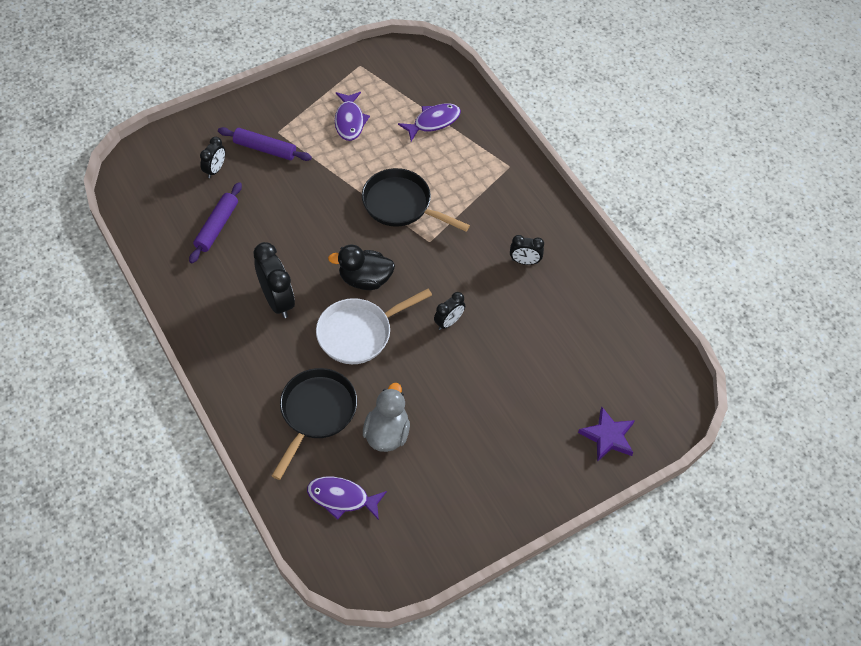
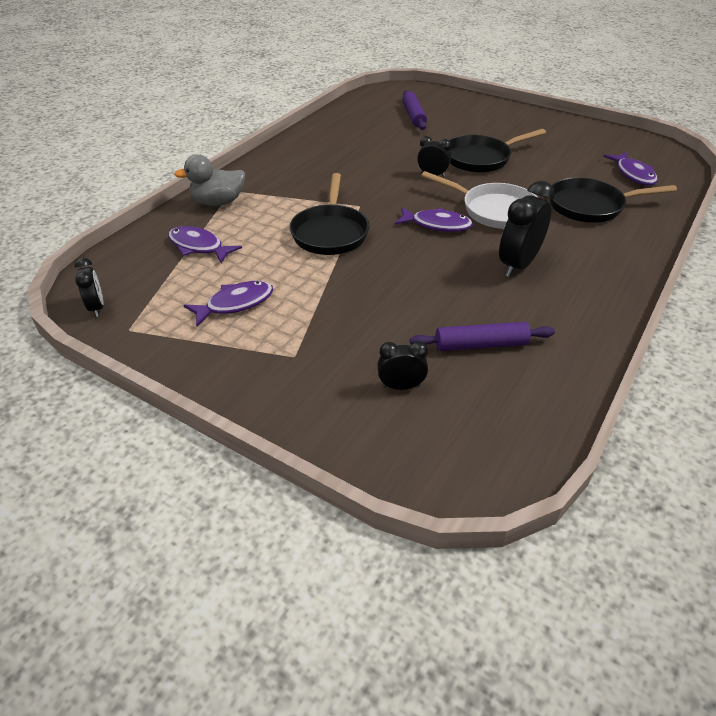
camera: 115 degrees left, 15 degrees down
purple rolling pin [218,127,312,161] -> purple rolling pin moved to [402,90,427,130]
black duck [328,245,395,290] -> purple fish [395,207,473,232]
grey duck [363,383,410,452] -> grey duck moved to [174,155,245,206]
black clock [510,235,544,265] -> black clock moved to [75,258,104,317]
purple star [578,407,635,462] -> none
none -> black pan [449,129,546,173]

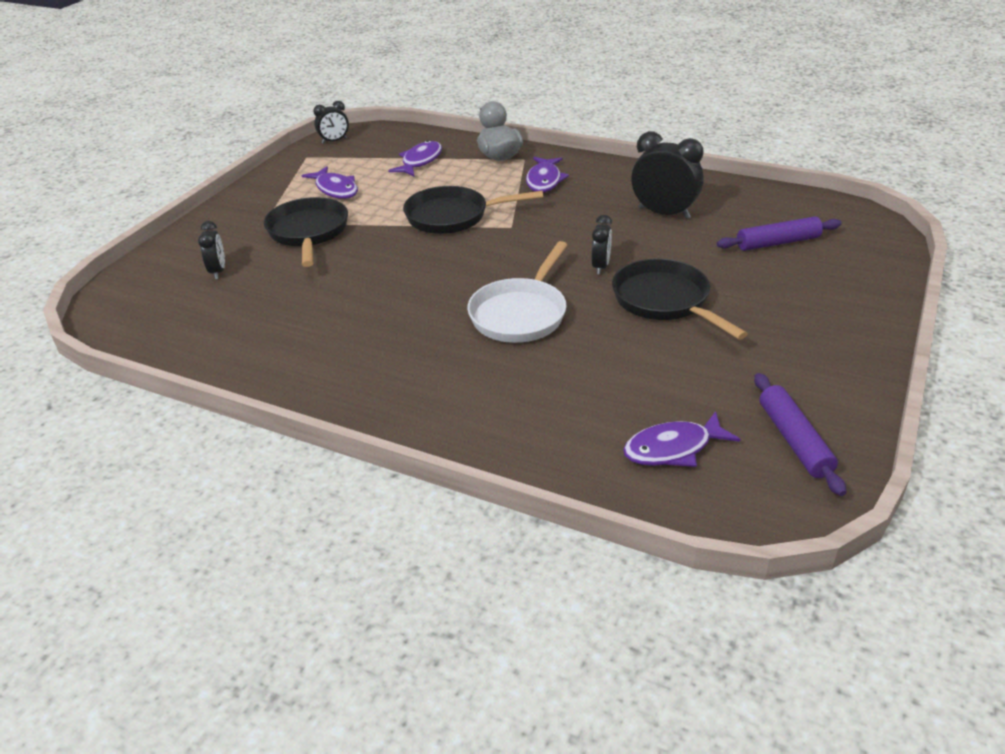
camera: 85 degrees right, 5 degrees down
purple fish [395,207,473,232] -> purple fish moved to [526,157,569,192]
purple rolling pin [410,322,555,351] -> purple rolling pin moved to [754,373,846,496]
black clock [499,181,555,277] -> black clock moved to [631,131,704,219]
black pan [550,177,677,223] -> black pan moved to [264,197,348,267]

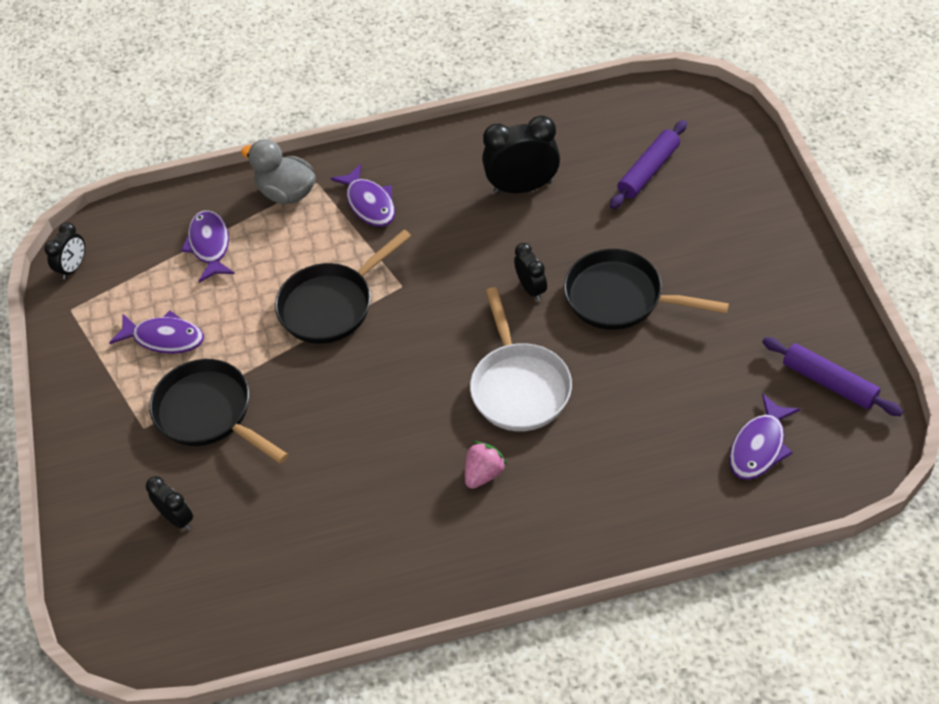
camera: 35 degrees left, 15 degrees up
none -> pink strawberry [465,441,507,489]

